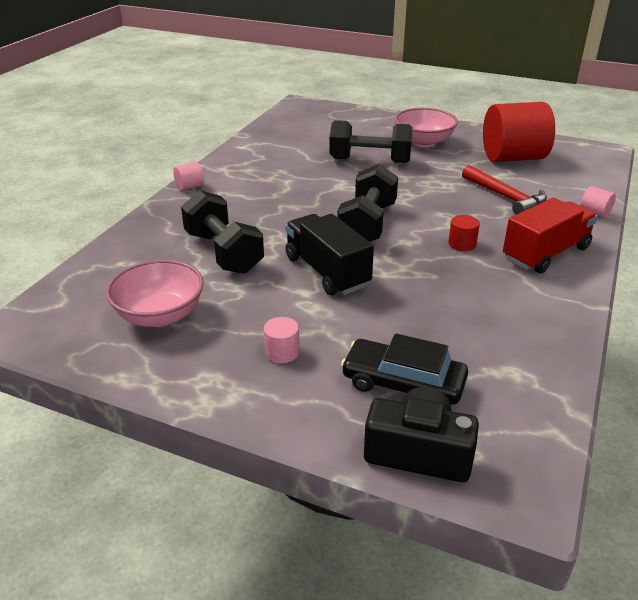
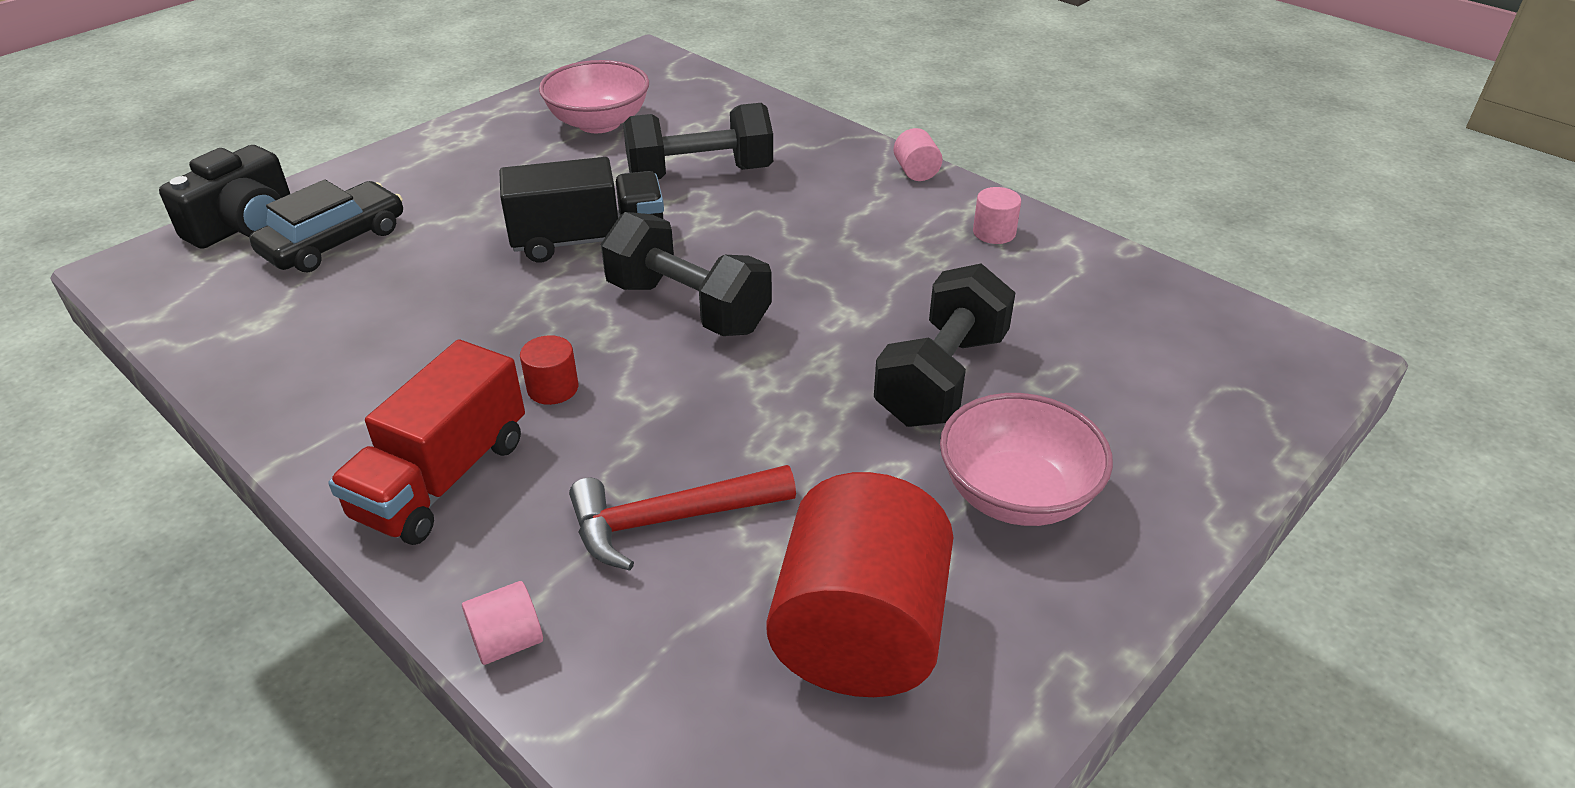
camera: 110 degrees right, 5 degrees up
pink cylinder [264,317,299,363] -> pink cylinder moved to [973,187,1021,244]
red truck [503,198,598,274] -> red truck turned 45 degrees clockwise [328,340,525,545]

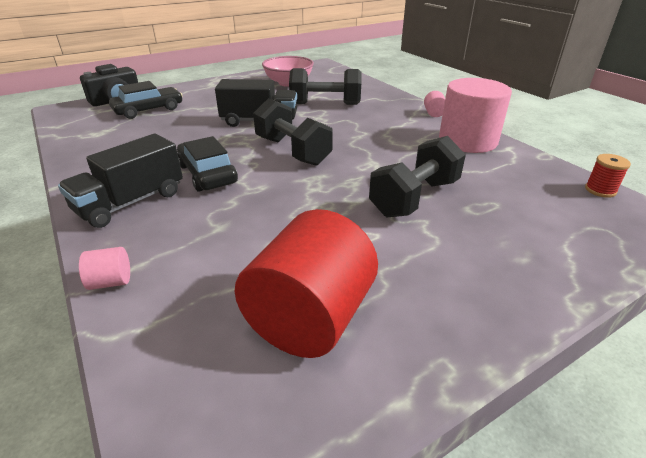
camera: 15 degrees right, 5 degrees down
red truck [328,340,525,545] -> black truck [58,134,183,228]
red cylinder [520,335,578,405] -> black car [177,136,238,192]
red hammer [569,465,796,571] -> none
pink bowl [940,393,1113,526] -> none
pink cylinder [973,187,1021,244] -> pink cylinder [439,78,512,153], size x2.47
none -> red spool [585,154,631,198]

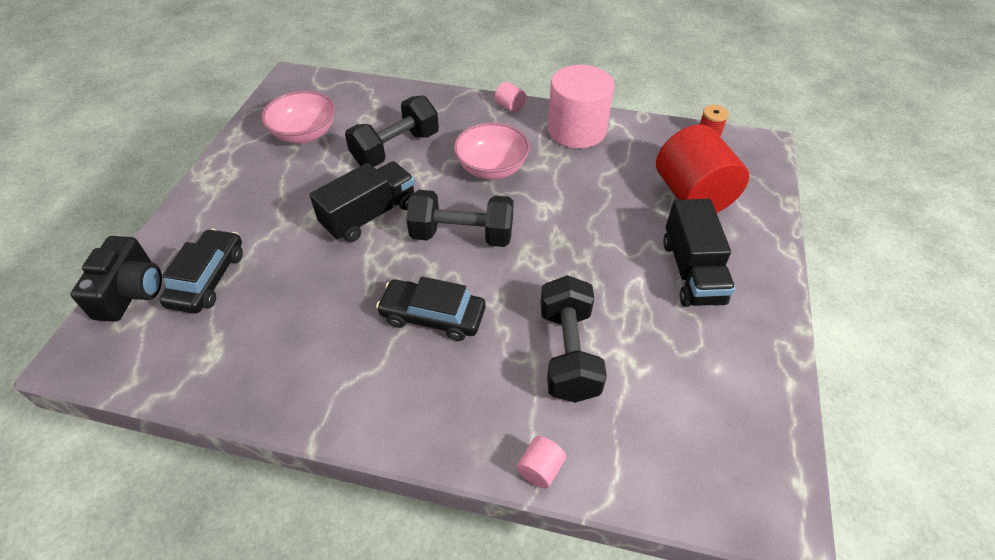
camera: 45 degrees left, 15 degrees up
black truck [58,134,183,228] -> black truck moved to [663,199,735,307]
red cylinder [235,209,378,358] -> red cylinder moved to [656,125,749,213]
black dumbbell [369,136,466,217] -> black dumbbell moved to [540,275,607,403]
none -> pink bowl [454,122,530,180]

